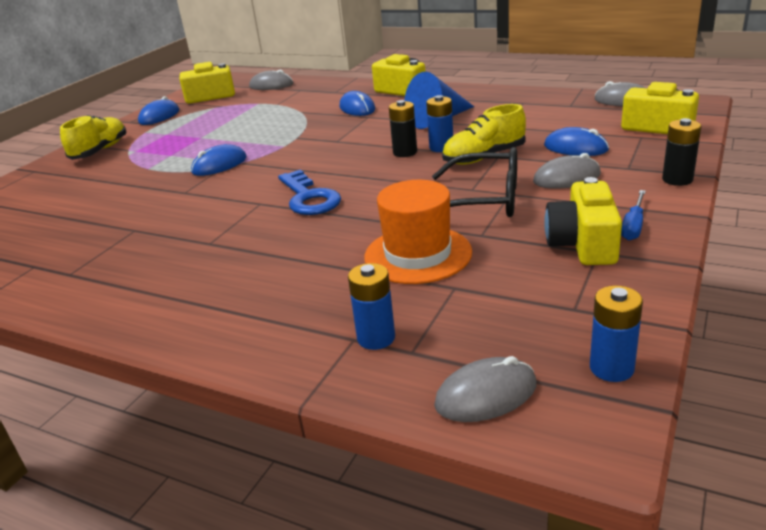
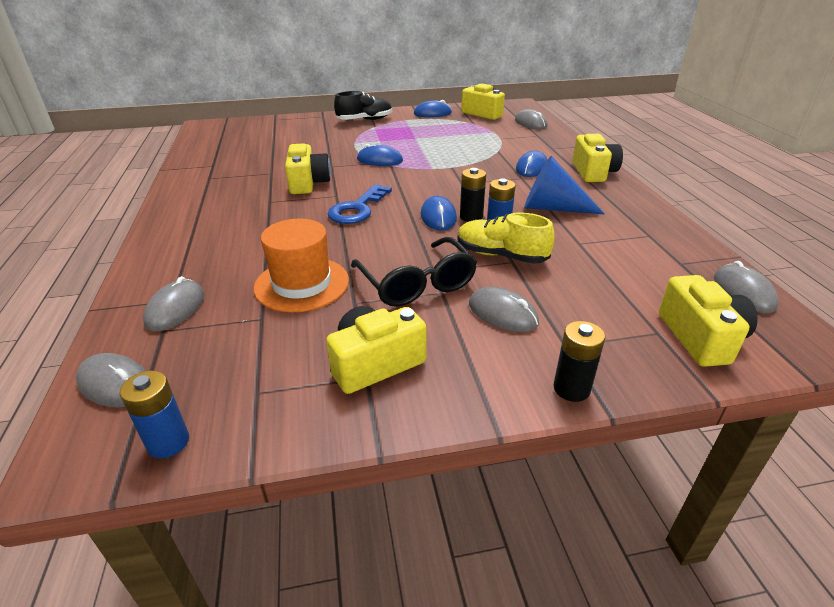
camera: 50 degrees right, 5 degrees up
yellow shoe [60,115,126,160] -> black shoe [334,91,392,120]
blue battery [348,263,395,350] -> grey mouse [143,276,204,331]
blue mouse [544,127,609,156] -> blue mouse moved to [421,196,457,230]
blue screwdriver [621,190,646,240] -> none
none -> yellow camera [285,143,331,194]

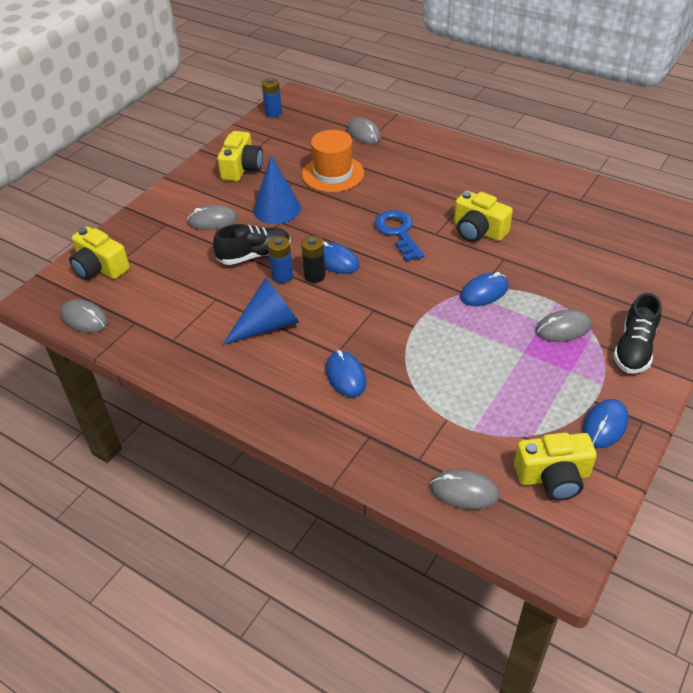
camera: 135 degrees right, 10 degrees up
grey mouse [76,353,146,407] -> grey mouse moved to [536,310,592,342]
black glasses [351,237,477,307] -> blue cone [253,155,301,224]
yellow shoe [457,212,555,264] -> black shoe [213,224,291,265]
black battery [553,321,605,402] -> none
yellow camera [572,134,623,182] -> none

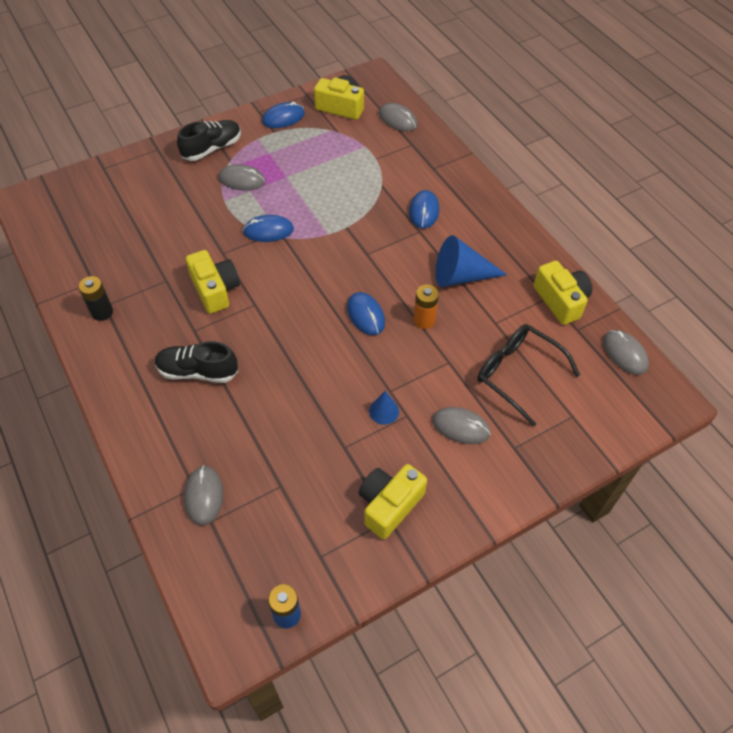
camera: 155 degrees left, 10 degrees up
yellow camera [69,226,130,280] -> yellow camera moved to [533,261,592,325]
black shoe [213,224,291,265] -> black shoe moved to [155,341,238,383]
blue cone [253,155,301,224] -> blue cone [369,391,399,425], size x0.52
blue battery [268,236,293,283] -> orange battery [413,285,439,329]
black battery [301,236,325,283] -> black battery moved to [78,276,113,321]
orange hat [302,130,364,192] -> none
blue key [374,210,425,261] -> none
none -> black glasses [477,324,580,427]

